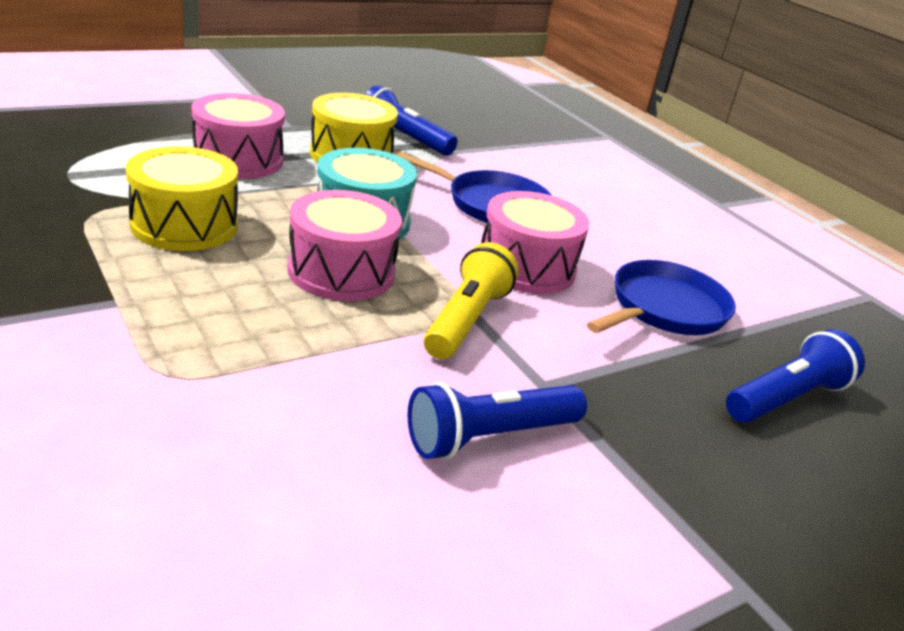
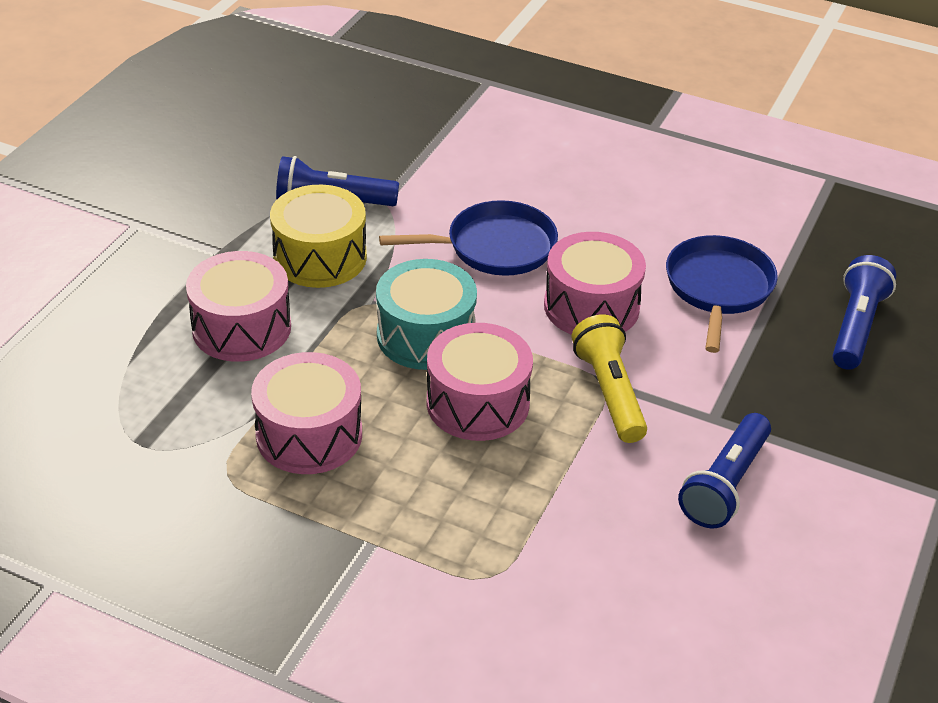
camera: 30 degrees left, 10 degrees up
yellow drum [126,146,238,251] -> pink drum [251,352,362,474]

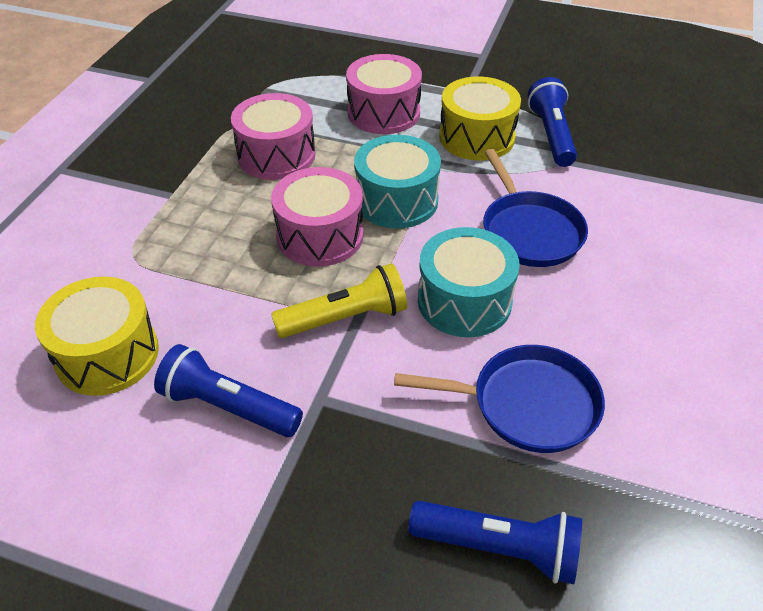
camera: 85 degrees right, 5 degrees up
pink drum [544,232,646,335] -> turquoise drum [418,227,520,337]
none -> yellow drum [35,276,159,396]

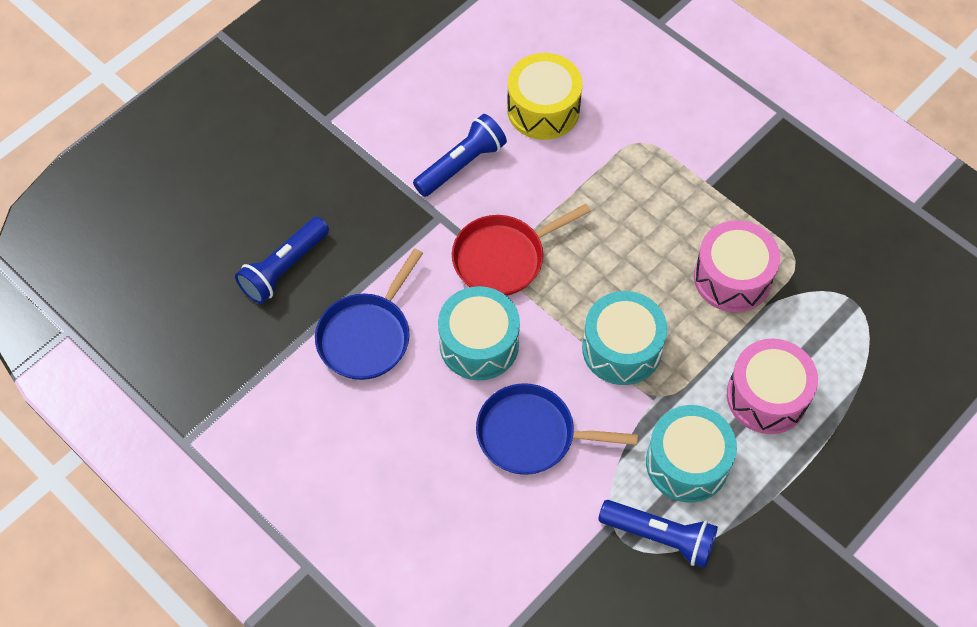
camera: 115 degrees right, 15 degrees up
pink drum [271,167,364,267] -> none
yellow flashlight [271,263,407,338] -> red pan [452,204,591,296]
yellow drum [439,76,521,161] -> turquoise drum [646,405,737,503]

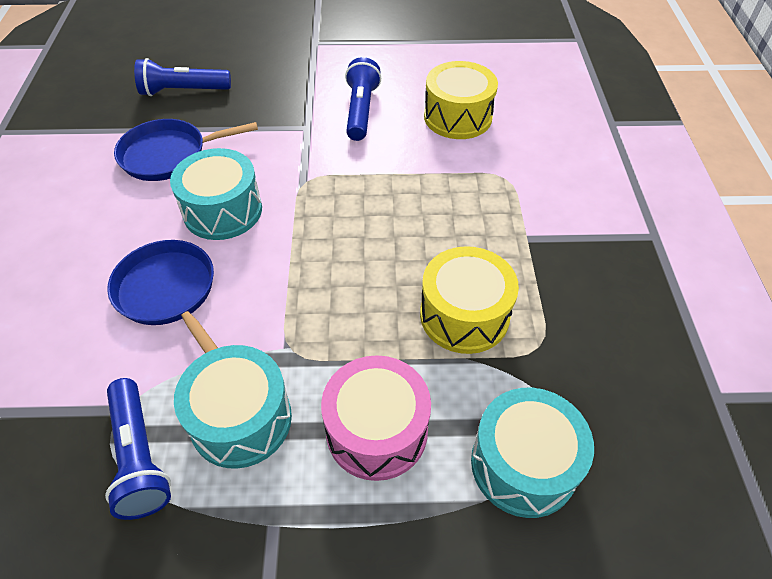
camera: 45 degrees right, 10 degrees down
blue flashlight [413,114,507,197] -> blue flashlight turned 90 degrees counterclockwise [345,57,381,141]
red pan [452,204,591,296] -> none
turquoise drum [582,291,667,385] -> turquoise drum moved to [471,388,594,518]
pink drum [694,220,780,312] -> yellow drum [420,246,519,354]

